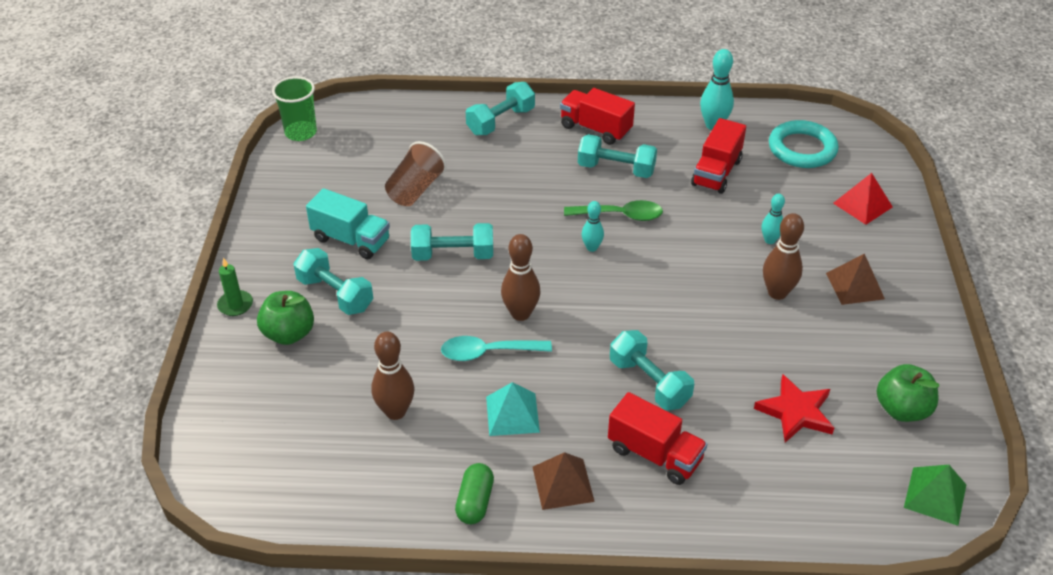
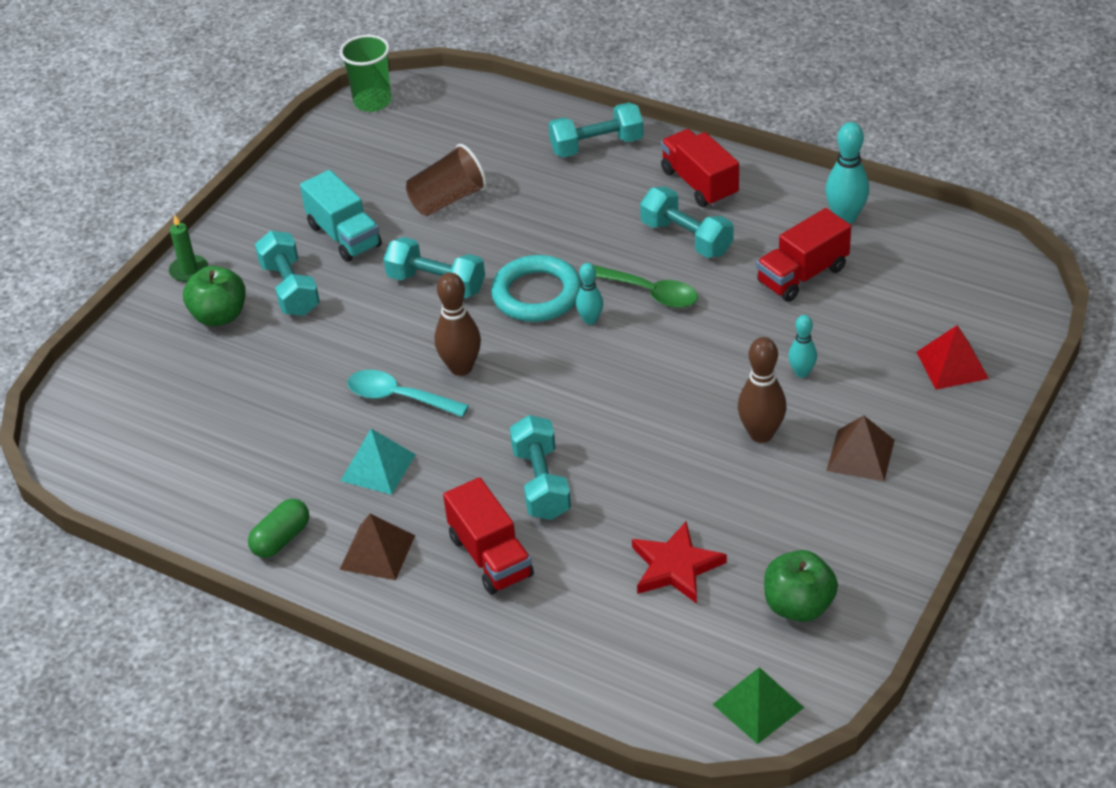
camera: 30 degrees right, 0 degrees up
brown bowling pin [371,332,414,420] -> none
turquoise ring [769,120,839,168] -> turquoise ring moved to [491,255,581,322]

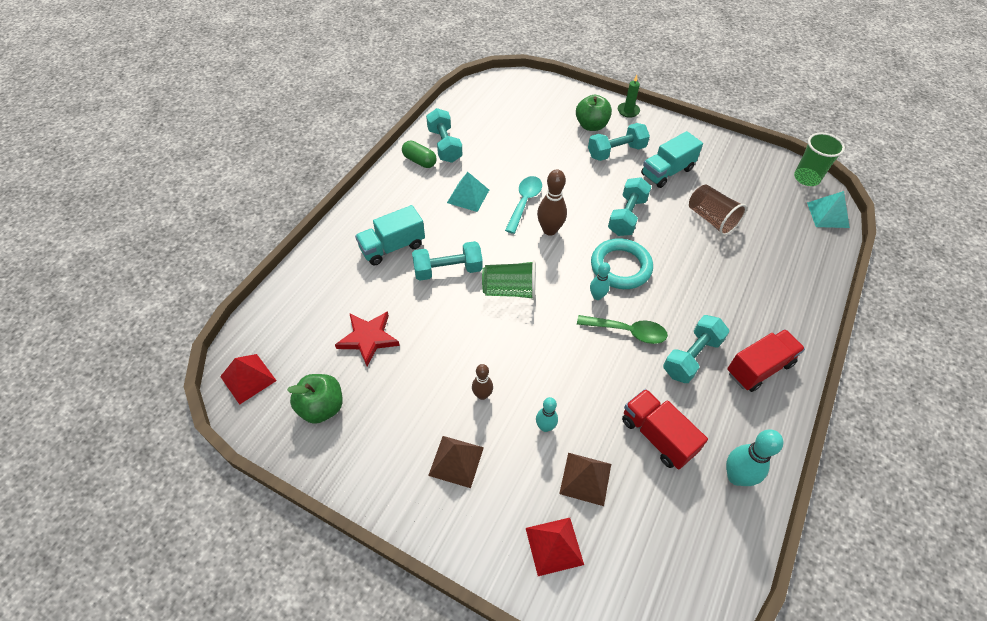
camera: 85 degrees right, 10 degrees up
brown pyramid [339,514,415,580] -> brown pyramid moved to [559,453,611,506]
red truck [443,477,534,595] -> turquoise truck [355,205,425,265]
turquoise dumbbell [549,102,644,158] -> turquoise dumbbell moved to [426,108,462,163]
green spoon [593,265,698,308] -> green spoon turned 105 degrees counterclockwise [577,315,668,344]
green pyramid [713,667,804,744] -> red pyramid [220,354,277,405]
brown bowling pin [738,337,787,443] -> brown bowling pin [472,364,493,400], size x0.61
none -> green cup [482,260,536,300]
none -> turquoise pyramid [807,191,850,228]

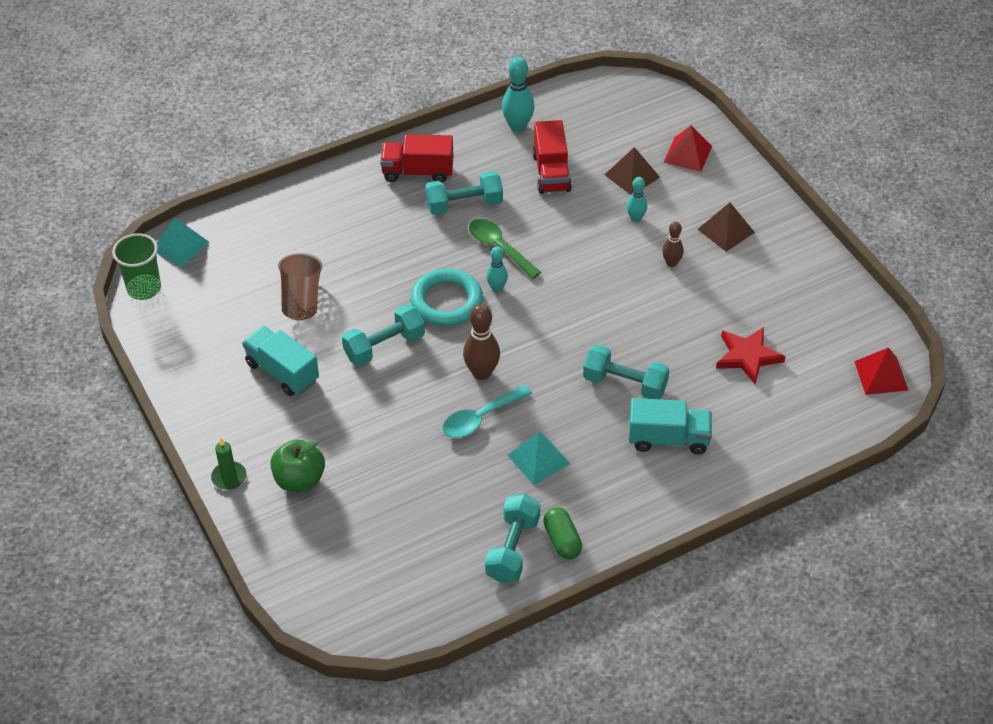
camera: 145 degrees left, 5 degrees down
green apple [287,374,342,424] -> none
green cup [482,260,536,300] -> none
turquoise dumbbell [588,123,650,161] -> none
turquoise truck [641,131,703,188] -> turquoise truck turned 135 degrees counterclockwise [242,326,319,396]

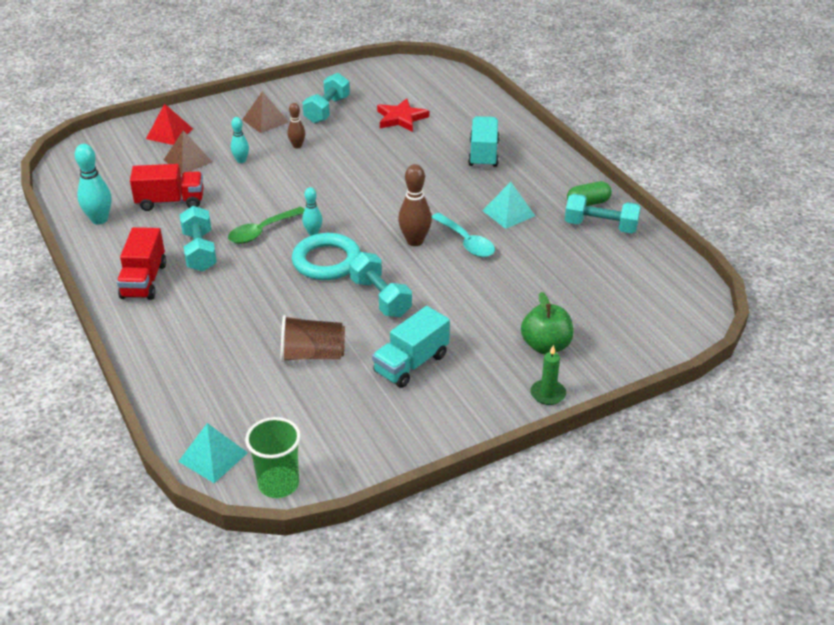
camera: 90 degrees left, 10 degrees down
turquoise dumbbell [583,345,669,399] -> turquoise dumbbell moved to [302,73,350,123]
red pyramid [854,347,908,395] -> none

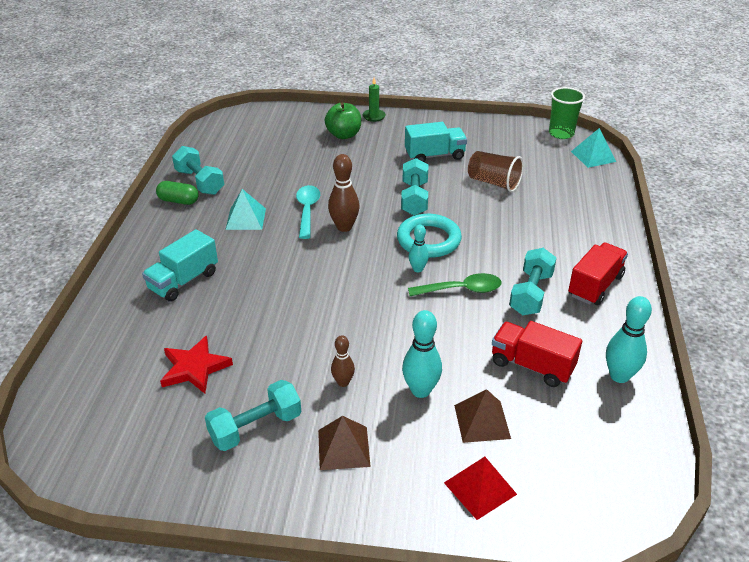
camera: 145 degrees left, 0 degrees up
turquoise bowling pin [231,117,249,163] -> turquoise bowling pin [402,310,442,398], size x1.64

